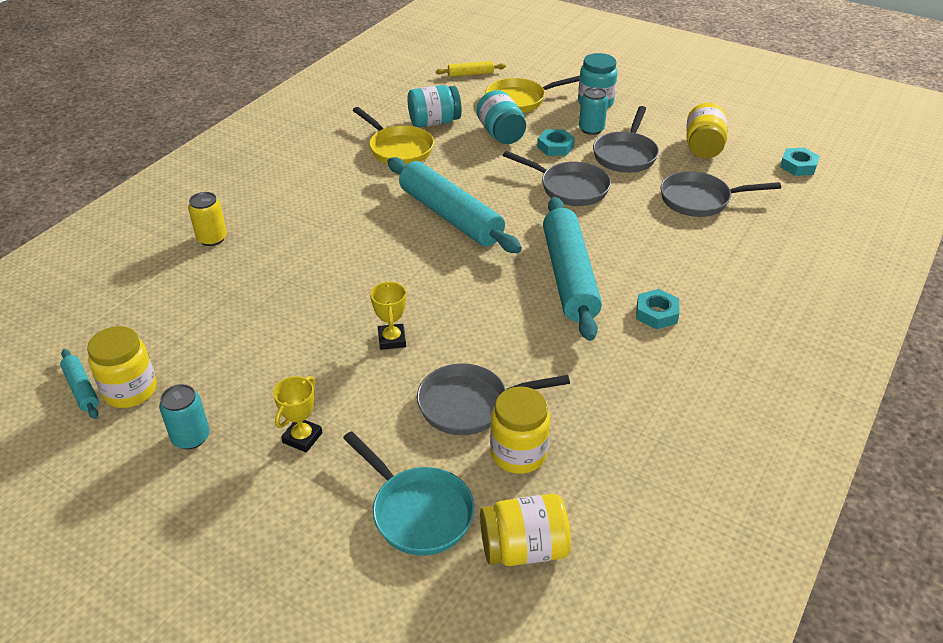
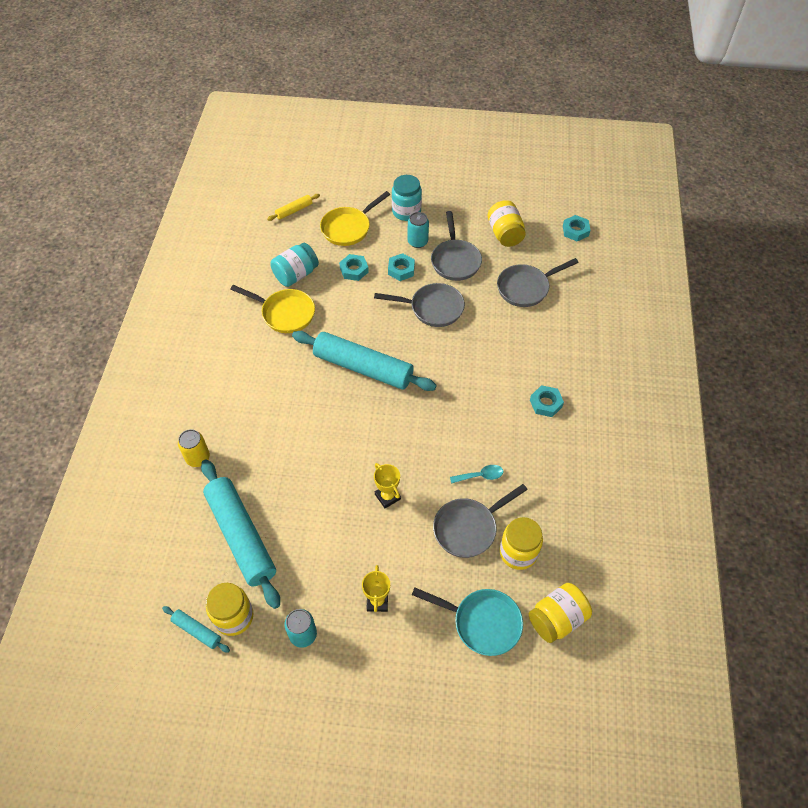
camera: 25 degrees left, 15 degrees up
turquoise jar [477,90,526,144] -> turquoise nut [339,254,369,281]
turquoise rolling pin [543,197,602,341] -> turquoise rolling pin moved to [201,459,280,609]
none -> turquoise spoon [450,465,503,484]

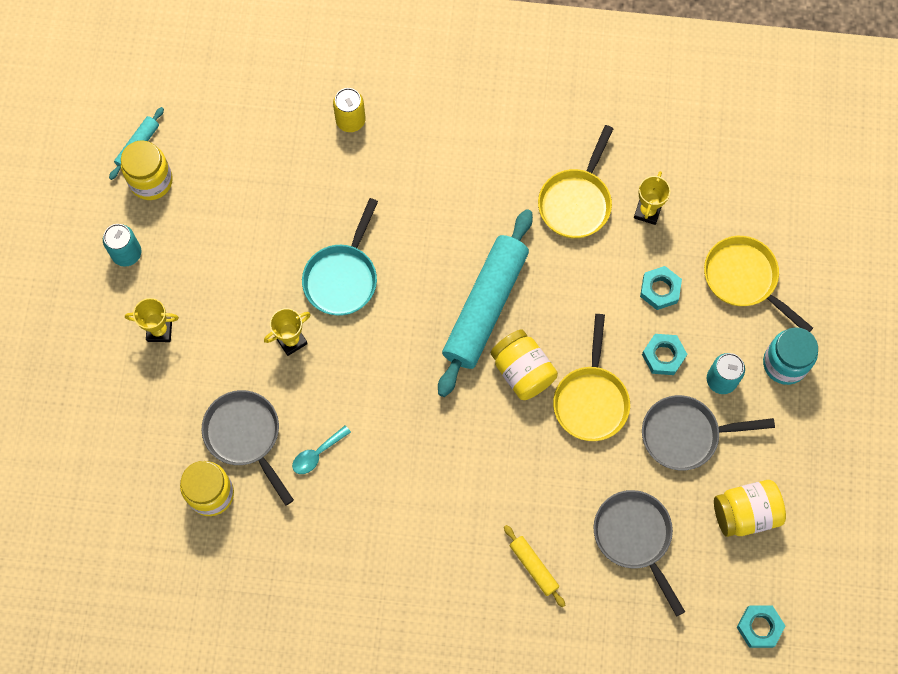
camera: 90 degrees right, 15 degrees up
turquoise rolling pin [201,459,280,609] -> none
yellow rolling pin [267,194,320,221] -> yellow rolling pin moved to [504,525,565,607]
turquoise jar [270,243,319,287] -> yellow trophy [634,171,670,225]
grey pan [374,283,465,327] -> yellow pan [553,314,630,441]
turquoise pan [412,588,523,656] -> turquoise pan moved to [302,198,378,316]
turquoise spoon [450,465,503,484] -> turquoise spoon turned 60 degrees clockwise [292,425,351,474]
yellow jar [529,583,592,643] -> yellow jar moved to [491,330,558,400]
turquoise nut [530,385,564,417] -> none

